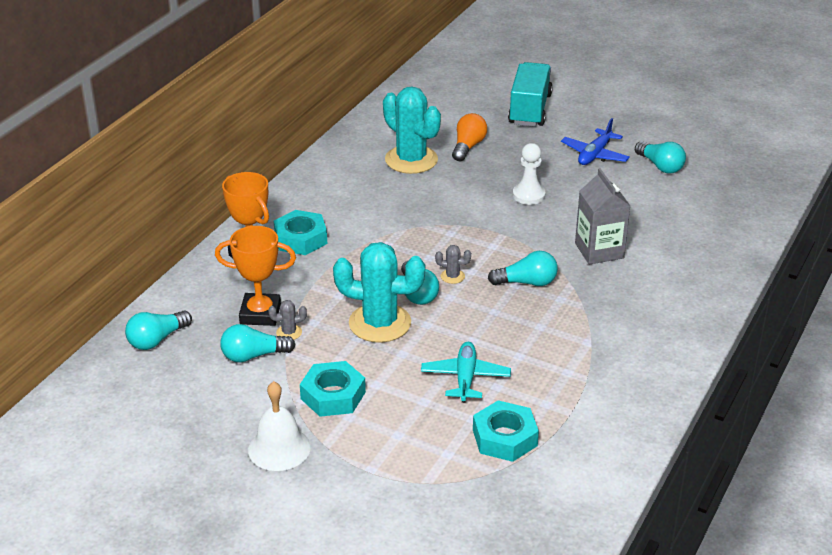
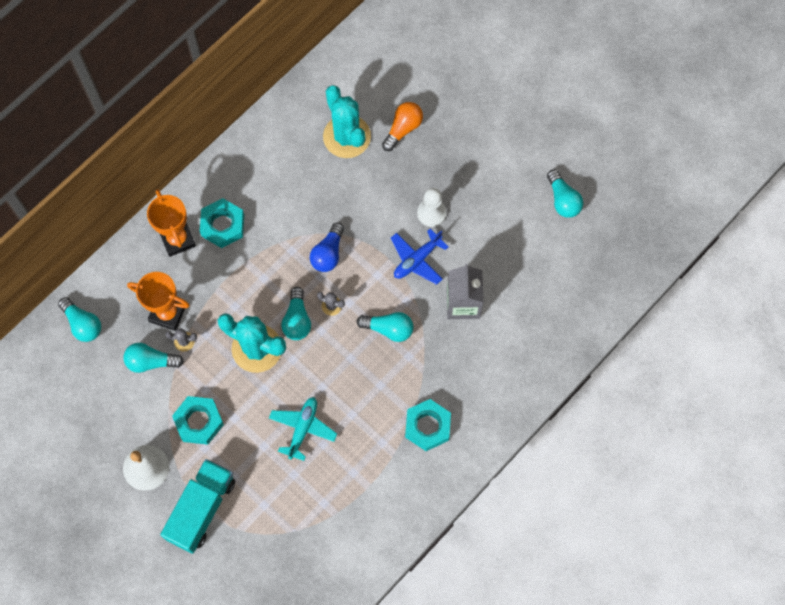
camera: 15 degrees right, 35 degrees up
turquoise light bulb [125,311,192,350] -> turquoise light bulb turned 105 degrees counterclockwise [58,297,101,342]
turquoise nut [473,400,539,462] -> turquoise nut moved to [405,399,451,451]
turquoise truck [508,62,553,127] -> turquoise truck moved to [160,459,235,554]
blue plane [561,118,630,165] -> blue plane moved to [391,229,448,285]
none -> blue light bulb [310,222,344,272]

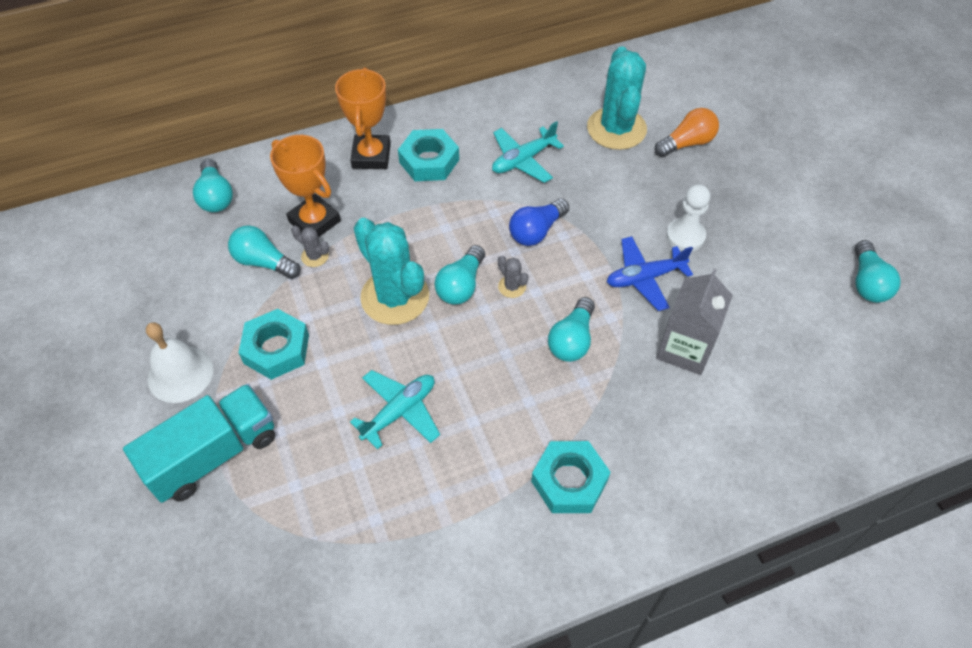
camera: 25 degrees right, 15 degrees down
turquoise light bulb [357,312,414,342] -> turquoise light bulb turned 75 degrees clockwise [548,297,595,362]
none -> turquoise plane [492,121,564,183]

